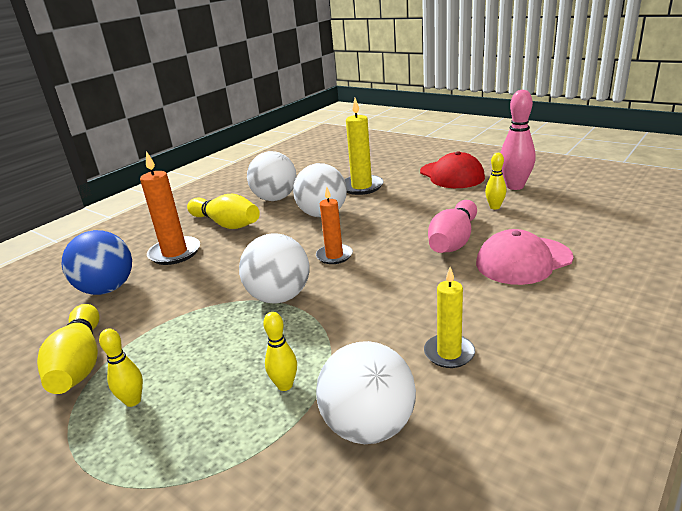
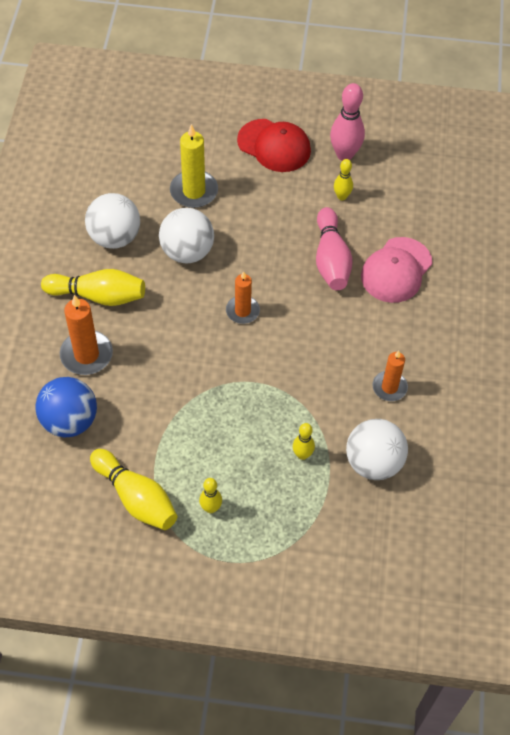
camera: 35 degrees left, 30 degrees up
white ball [239,234,309,304] -> none
yellow candle [424,267,475,368] -> orange candle [372,351,408,401]

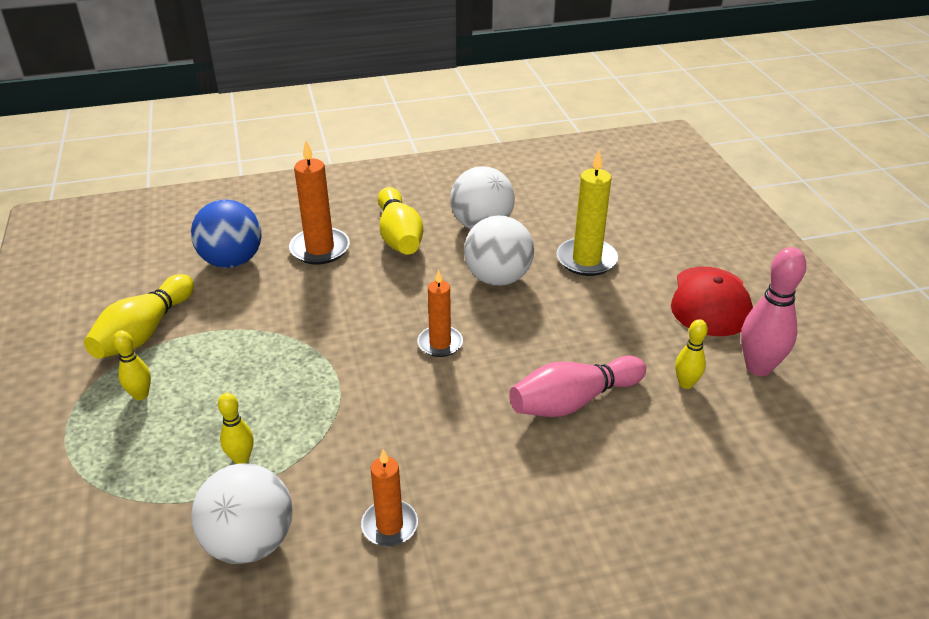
camera: 70 degrees right, 20 degrees down
pink cap [361,237,432,303] -> none

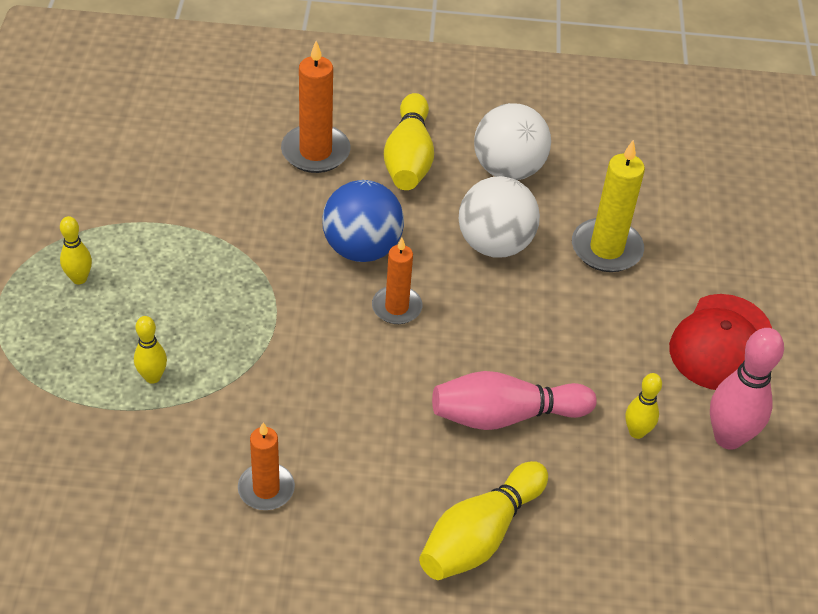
camera: 15 degrees right, 10 degrees up
yellow bowling pin [84,274,194,359] -> yellow bowling pin moved to [419,461,548,580]
blue ball [191,200,262,268] -> blue ball moved to [322,180,404,262]
white ball [191,463,293,564] -> none

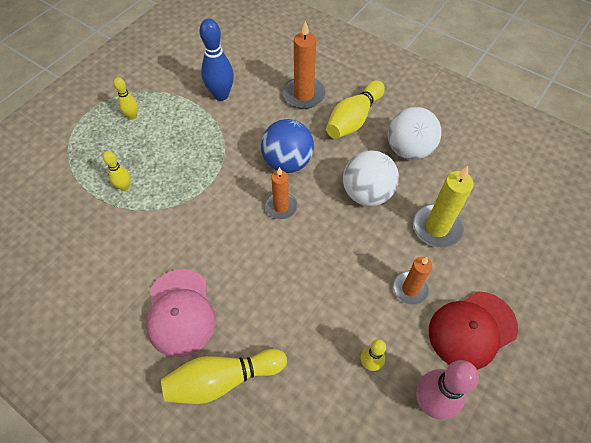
camera: 35 degrees right, 10 degrees up
orange candle [238,422,295,510] -> orange candle moved to [393,257,432,305]
pink bowling pin [432,371,597,430] -> none
none -> pink cap [146,269,216,357]
none -> blue bowling pin [199,19,234,101]

